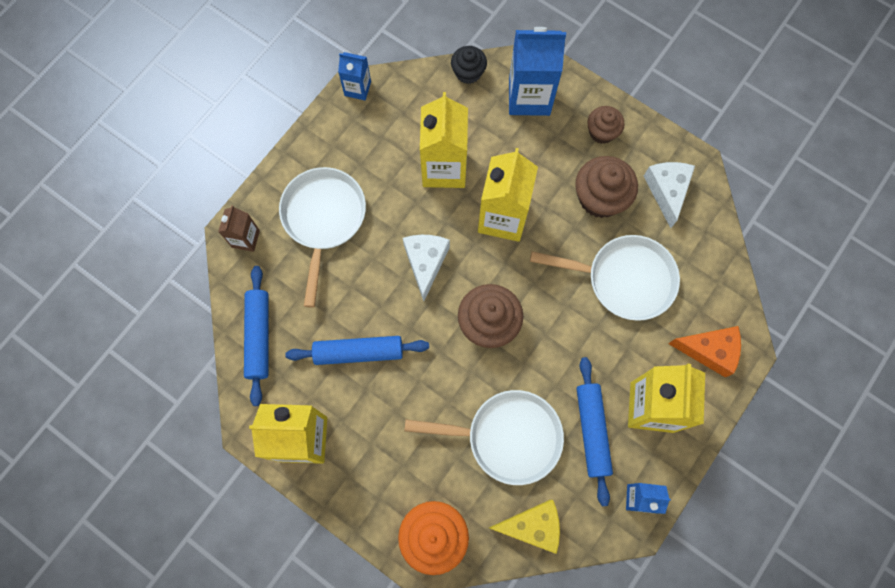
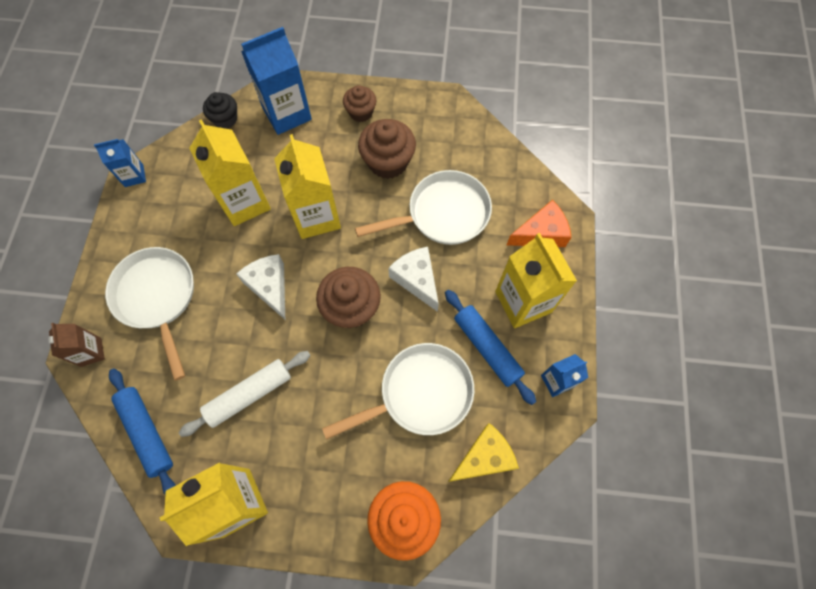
camera: 30 degrees left, 5 degrees down
blue rolling pin [285,336,429,365] -> white rolling pin [179,351,311,437]
white cheese [644,162,695,228] -> white cheese moved to [388,247,439,312]

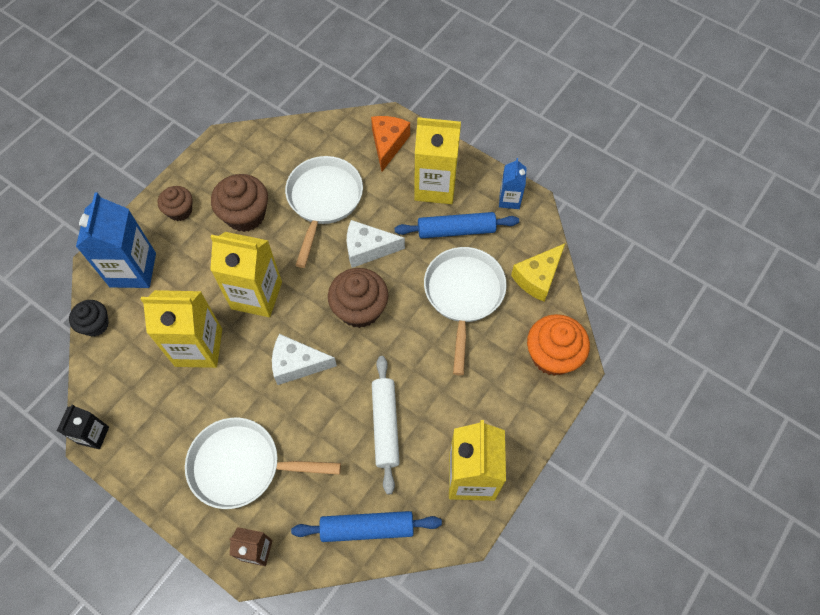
camera: 60 degrees left, 5 degrees down
blue carton [94,139,146,187] -> black carton [57,405,109,449]
yellow cheese [448,423,519,482] -> yellow cheese turned 135 degrees counterclockwise [511,243,565,302]

